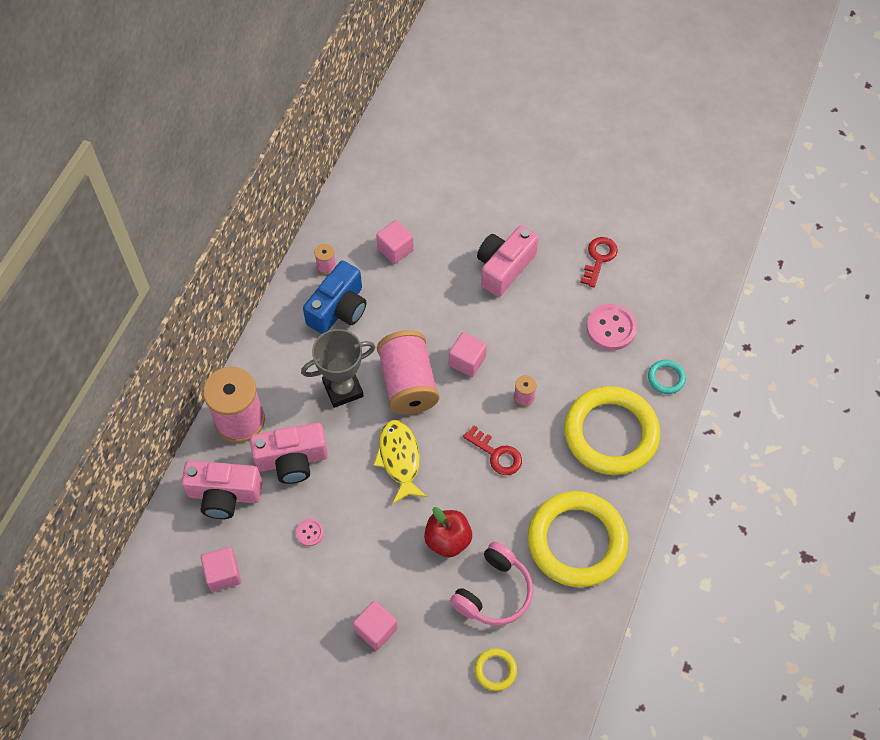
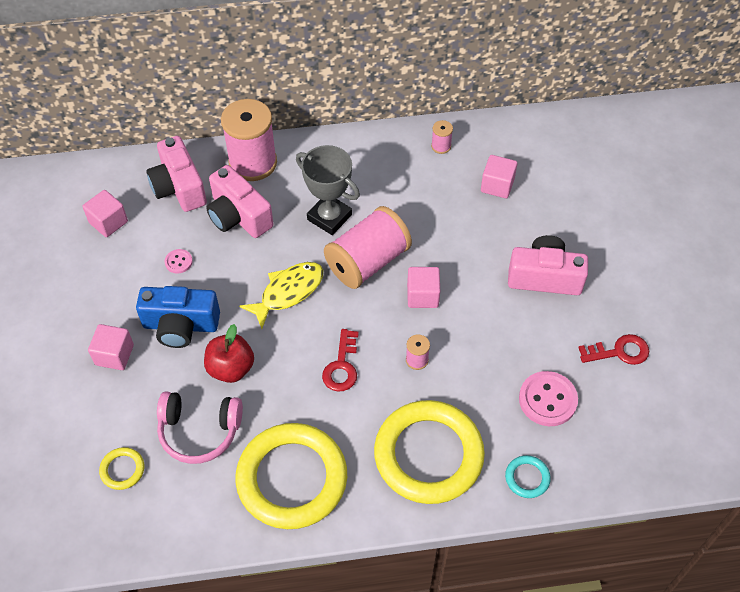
camera: 60 degrees right, 5 degrees down
blue camera [303,261,366,334] -> blue camera moved to [136,286,220,348]

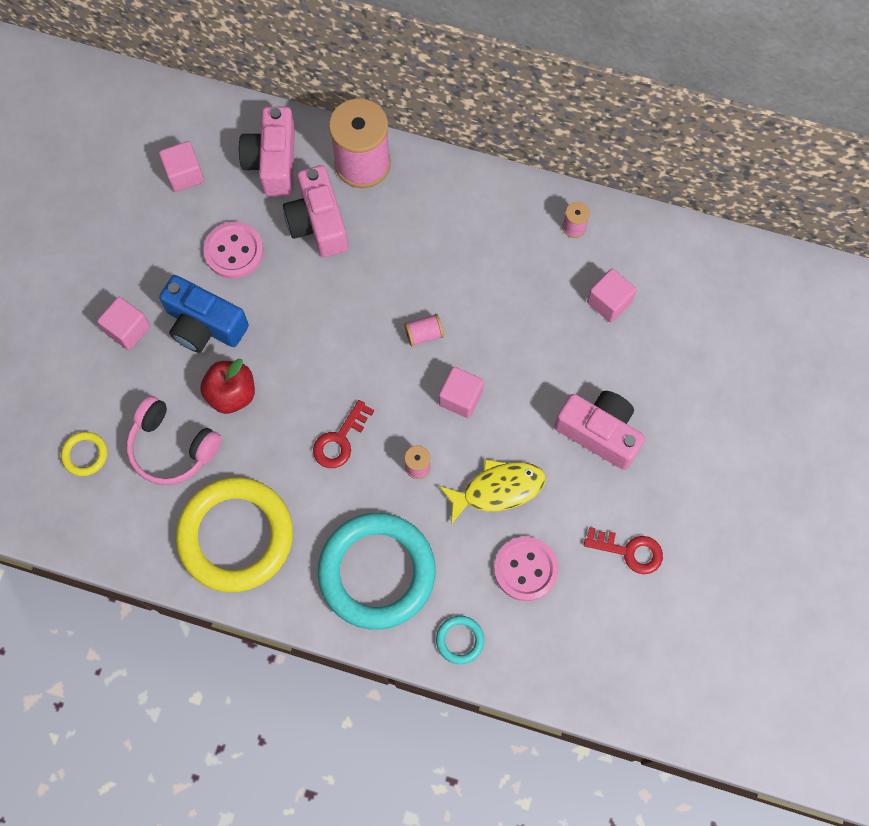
camera: 25 degrees right, 15 degrees up
pink button [165,249,193,274] -> pink button [203,221,264,279], size x1.94
yellow fish [239,262,323,329] -> yellow fish moved to [439,459,546,524]
grey trophy [296,145,360,235] -> none
pink spool [324,206,412,289] -> pink spool [404,314,444,346], size x0.42
yellow ring [374,400,485,504] -> turquoise ring [318,513,436,630]

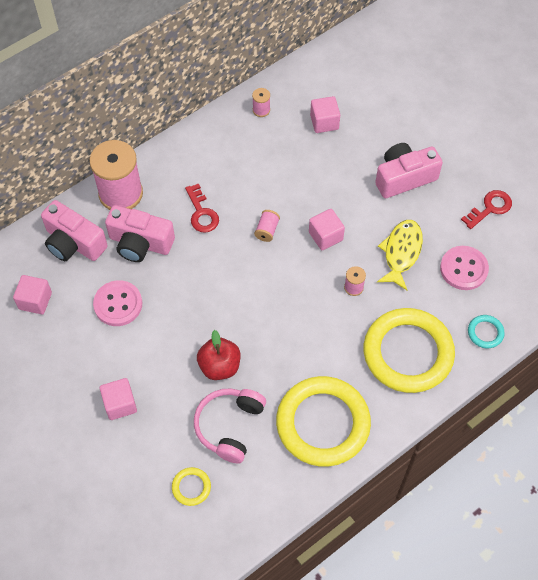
camera: 55 degrees left, 10 degrees down
pink headphones [126,396,222,485] -> pink headphones turned 135 degrees clockwise [194,389,266,463]
blue camera [159,275,249,353] -> none
red key [313,400,374,468] -> red key moved to [185,184,219,233]
turquoise ring [318,513,436,630] -> yellow ring [364,308,455,393]

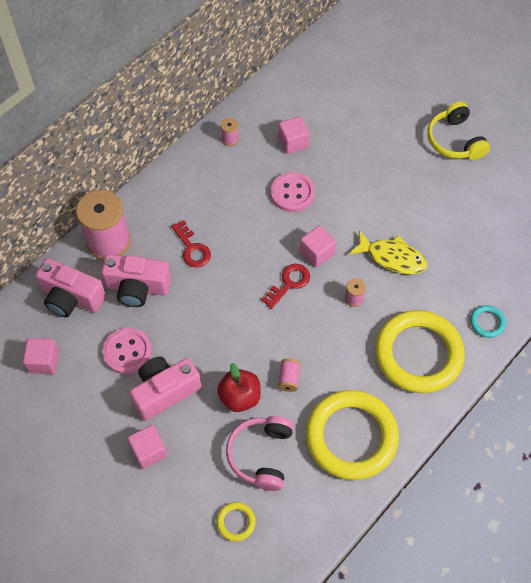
camera: 10 degrees left, 0 degrees up
pink spool [254,210,280,242] -> pink spool moved to [278,359,301,392]
pink camera [375,143,443,198] -> pink camera moved to [130,356,201,421]
yellow fish [377,220,423,290] -> yellow fish turned 105 degrees clockwise [349,230,427,274]
pink button [440,246,489,290] -> pink button moved to [271,172,315,212]
red key [461,190,512,229] -> red key moved to [261,264,310,309]
none -> yellow headphones [427,101,490,160]

